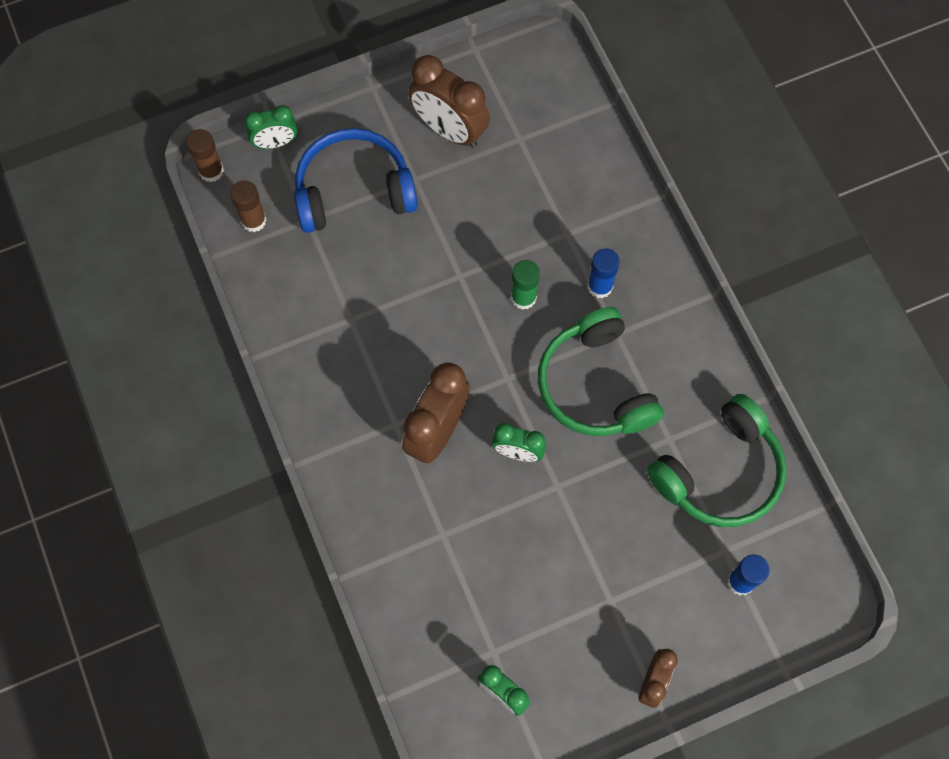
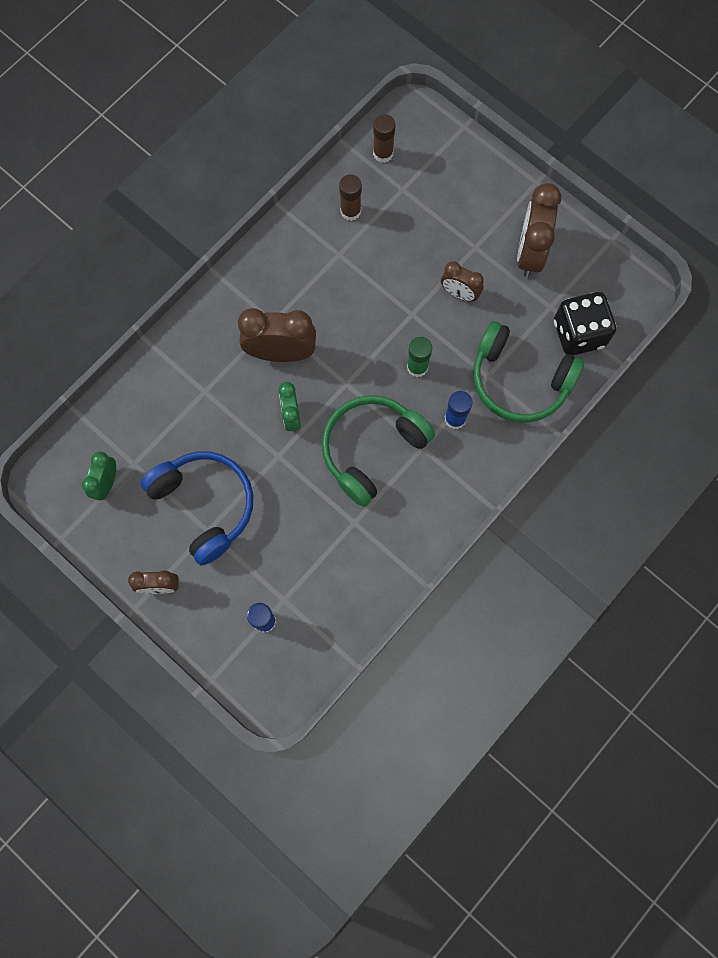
camera: 65 degrees right, 5 degrees up
brown glue stick [186,129,224,182] -> brown glue stick moved to [339,174,362,221]
green clock [245,105,297,149] -> none
blue headphones [294,128,418,233] -> blue headphones moved to [141,451,253,566]
green headphones [647,394,787,527] -> green headphones moved to [473,321,584,423]
none -> brown clock [441,261,484,302]
none -> black dice [554,292,616,355]

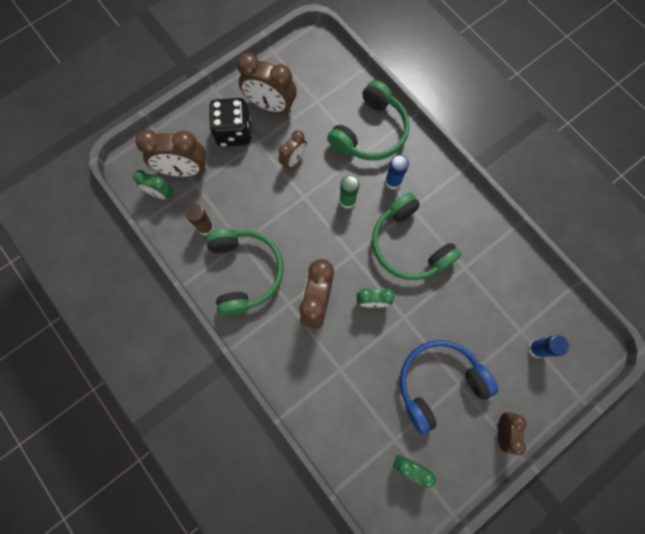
camera: 80 degrees left, 0 degrees up
brown glue stick [373,114,396,163] -> green clock [133,170,173,200]
black dice [554,292,616,355] -> black dice moved to [209,98,251,147]
none -> brown clock [136,130,206,177]
none -> green headphones [206,229,284,316]

